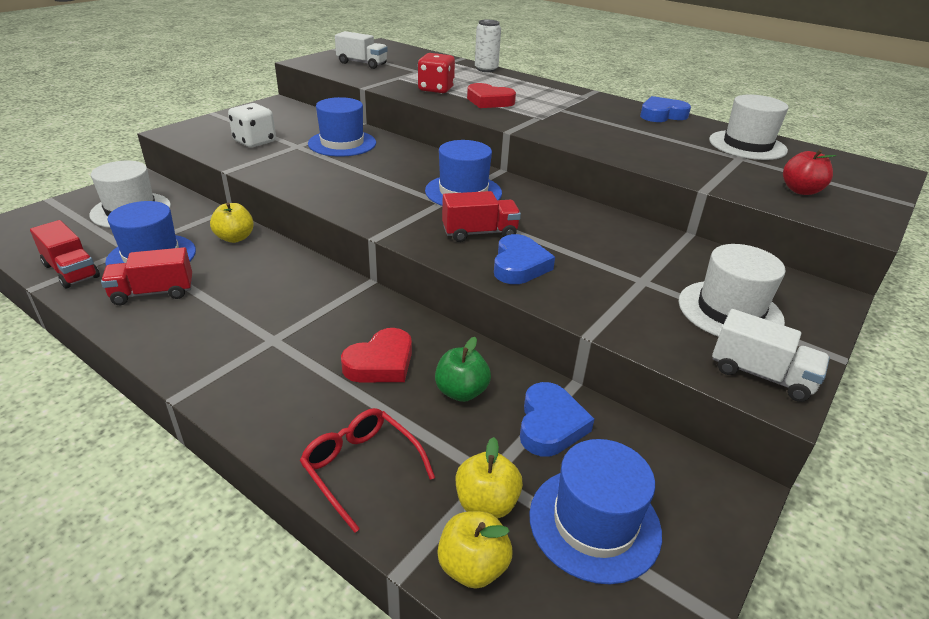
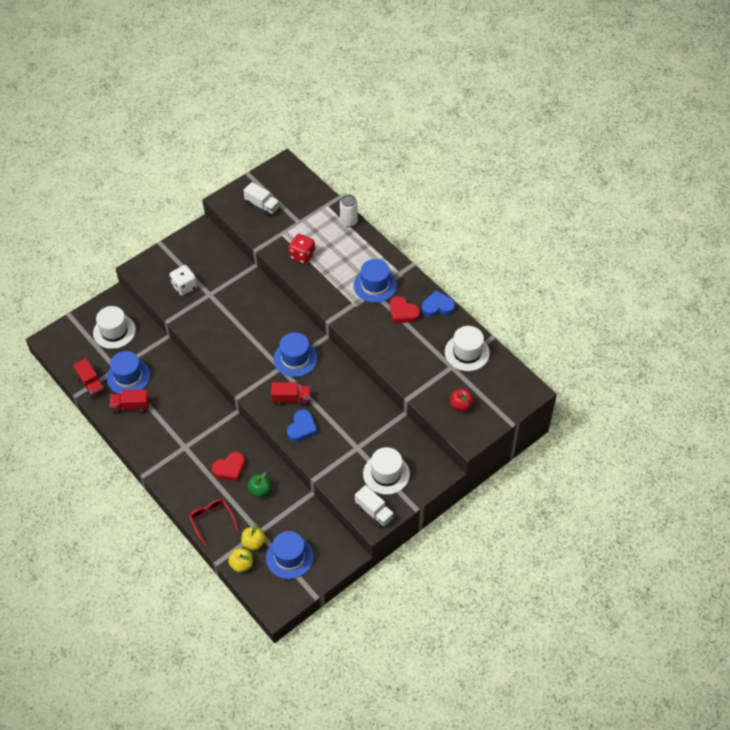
camera: 15 degrees right, 20 degrees up
yellow apple [210,203,254,243] -> none
blue hat [308,97,376,157] -> blue hat moved to [354,259,397,303]
red heart [467,83,516,108] -> red heart moved to [390,296,420,323]
blue heart [520,382,594,457] -> none

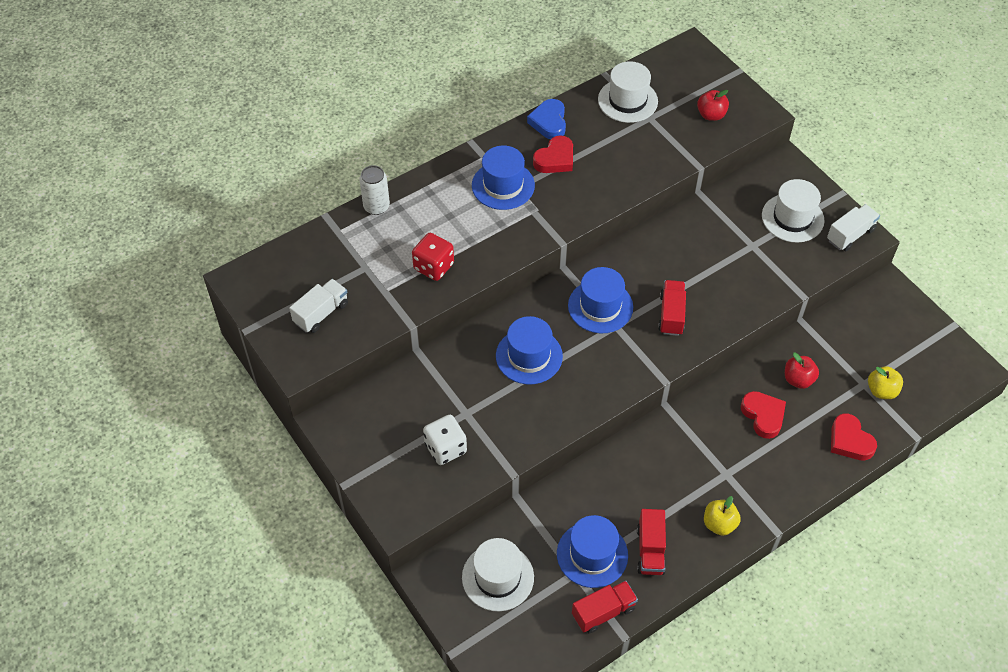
camera: 85 degrees left, 0 degrees up
red glasses [189,499,238,546] -> red heart [831,413,877,461]
yellow apple [228,548,253,572] -> yellow apple moved to [704,496,741,536]
green apple [248,472,271,498] -> red apple [785,353,819,389]
blue hat [266,531,314,579] -> blue hat moved to [496,316,563,384]
blue heart [287,410,317,442] -> none

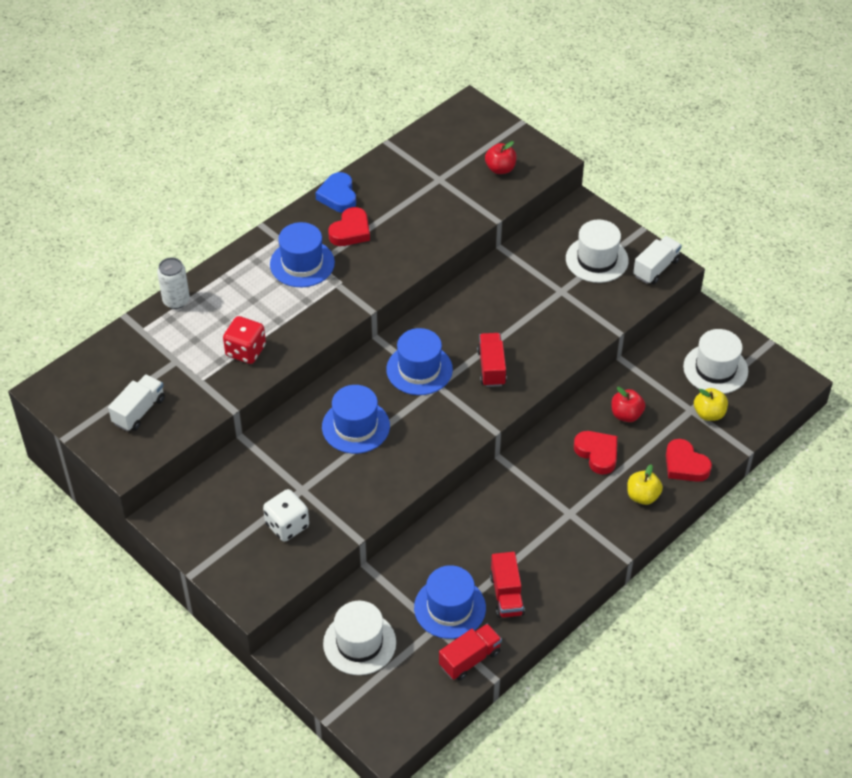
camera: 10 degrees left, 5 degrees down
white hat [598,61,658,123] -> white hat moved to [683,329,748,394]
yellow apple [704,496,741,536] -> yellow apple moved to [627,464,663,505]

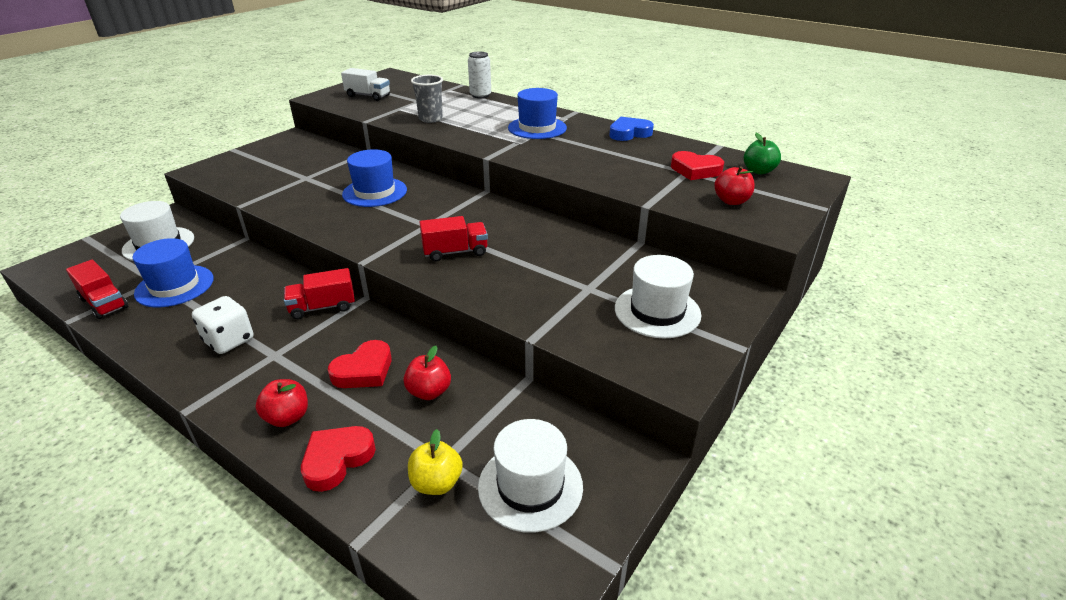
camera: 80 degrees right, 15 degrees down
red dice [223,316,266,364] -> grey cup [411,75,443,123]
white dice [263,489,309,542] -> white dice moved to [192,296,254,354]
red heart [328,207,370,246] -> red heart moved to [671,151,724,180]
blue hat [386,328,453,395] -> none
red truck [490,552,525,618] -> red truck moved to [284,268,355,320]
yellow apple [627,464,663,505] -> red apple [255,379,308,427]
white truck [633,236,682,284] -> none
none -> green apple [744,133,781,174]

